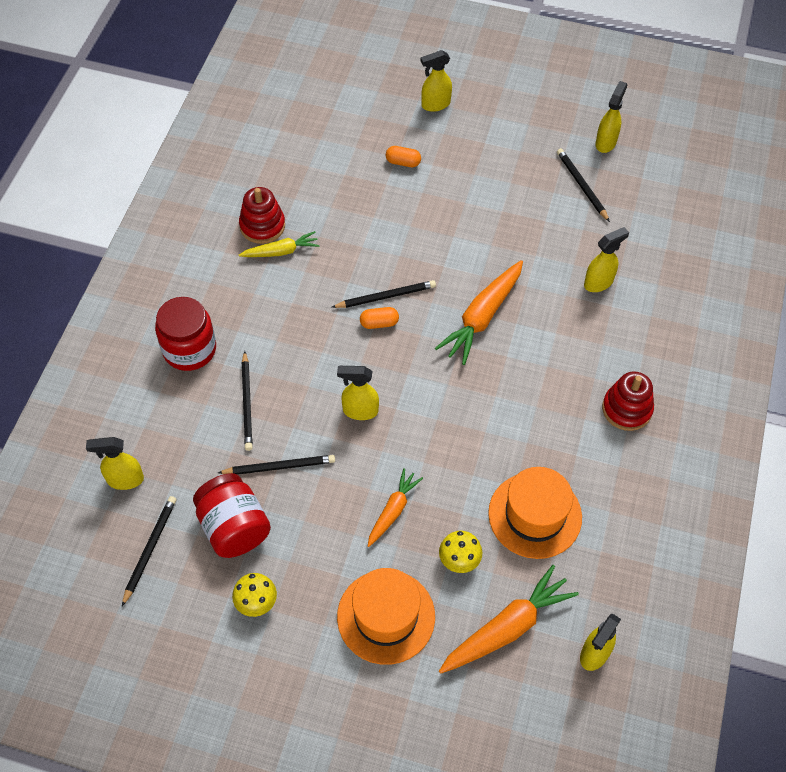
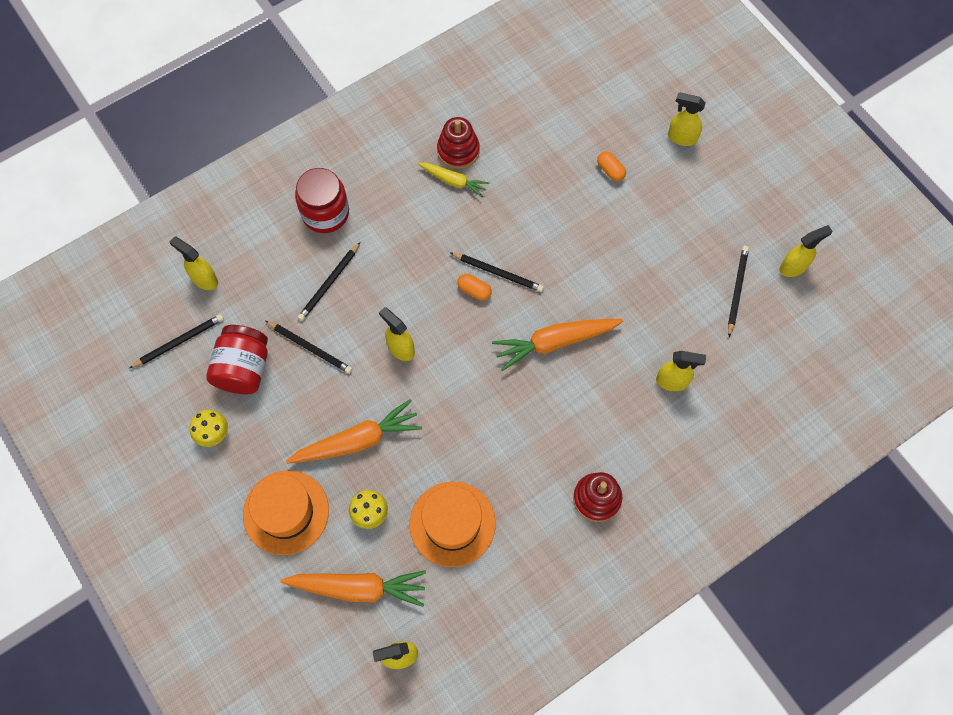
camera: 40 degrees right, 10 degrees up
orange carrot [368,468,423,547] -> orange carrot [286,399,422,463], size x1.67

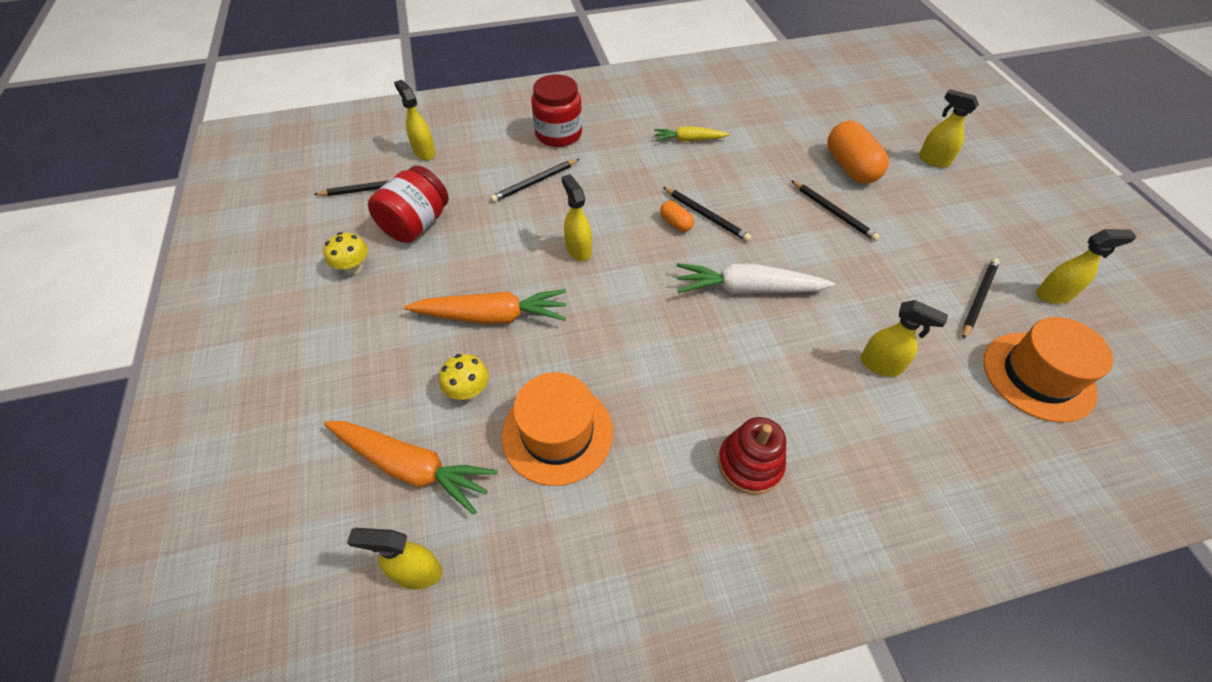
camera: 20 degrees right, 15 degrees down
orange hat [243,470,329,555] -> orange hat moved to [983,317,1113,422]
black pencil [266,321,352,374] -> black pencil moved to [791,180,880,241]
yellow carrot [418,163,490,198] -> yellow carrot turned 135 degrees clockwise [654,127,730,142]
red stacking toy [437,117,480,169] -> none
orange carrot [492,319,623,371] -> white carrot [677,263,835,294]
orange capsule [597,151,626,181] -> orange capsule [827,121,889,184], size x2.03

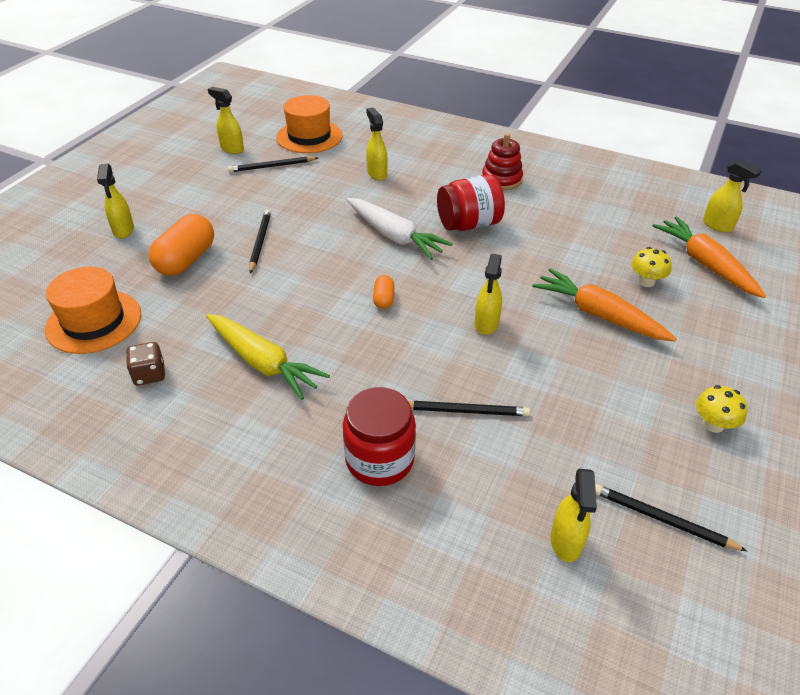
camera: 140 degrees left, 10 degrees down
red jar [368,165,448,243] -> red jar moved to [437,174,505,231]
orange hat [502,372,613,486] -> orange hat moved to [45,267,141,354]
yellow carrot [654,127,730,142] -> yellow carrot [206,314,330,400], size x1.67
black pencil [663,187,751,242] -> none
none -> brown dice [126,342,165,385]

